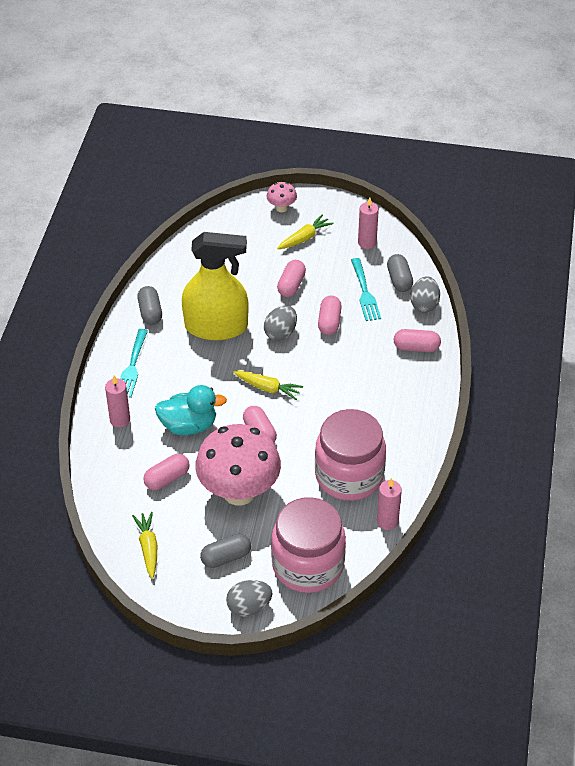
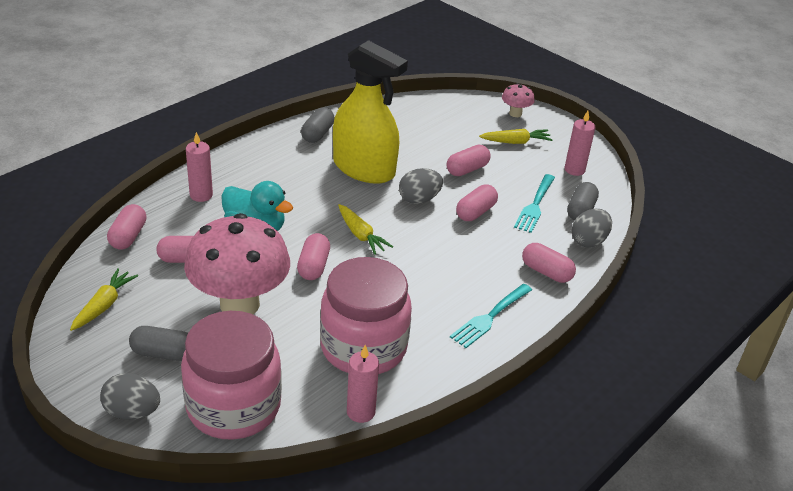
camera: 30 degrees right, 10 degrees down
turquoise fork [120,329,148,398] -> turquoise fork moved to [450,284,532,348]
none -> pink capsule [107,204,146,250]

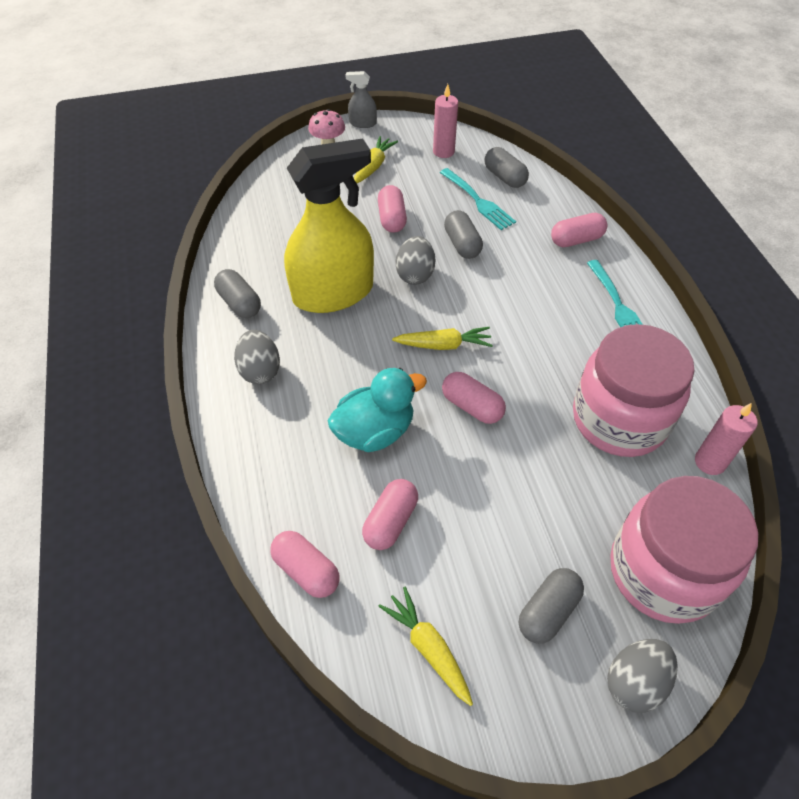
camera: 55 degrees left, 15 degrees up
pink mushroom [184,213,290,314] -> none
pink candle [186,132,213,202] -> none
pink capsule [456,184,498,221] -> grey capsule [444,210,483,259]
grey egg [572,209,612,248] -> grey egg moved to [234,330,280,384]
none -> grey spray bottle [346,71,377,128]

